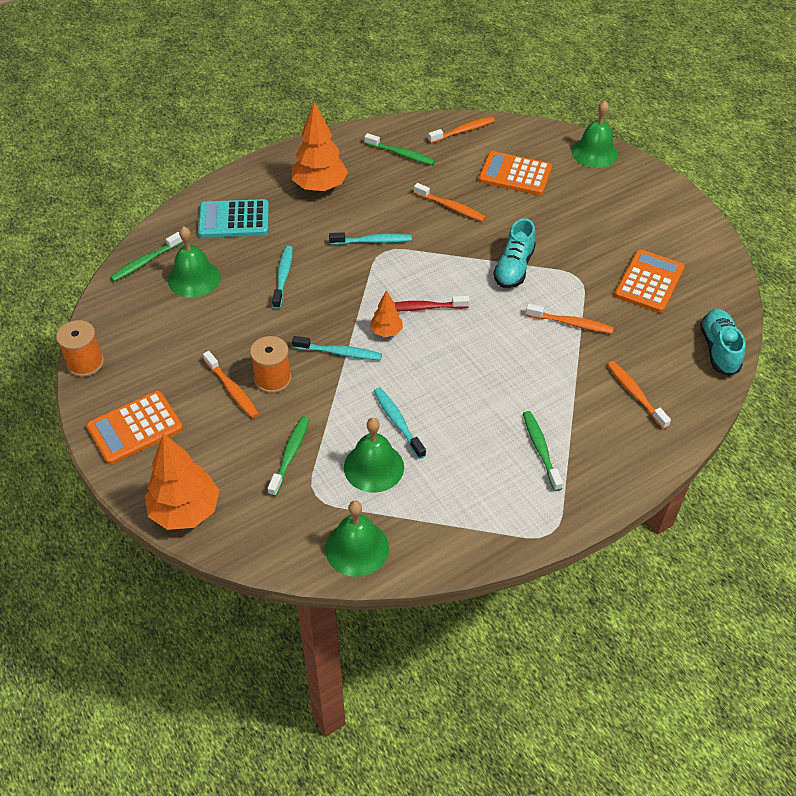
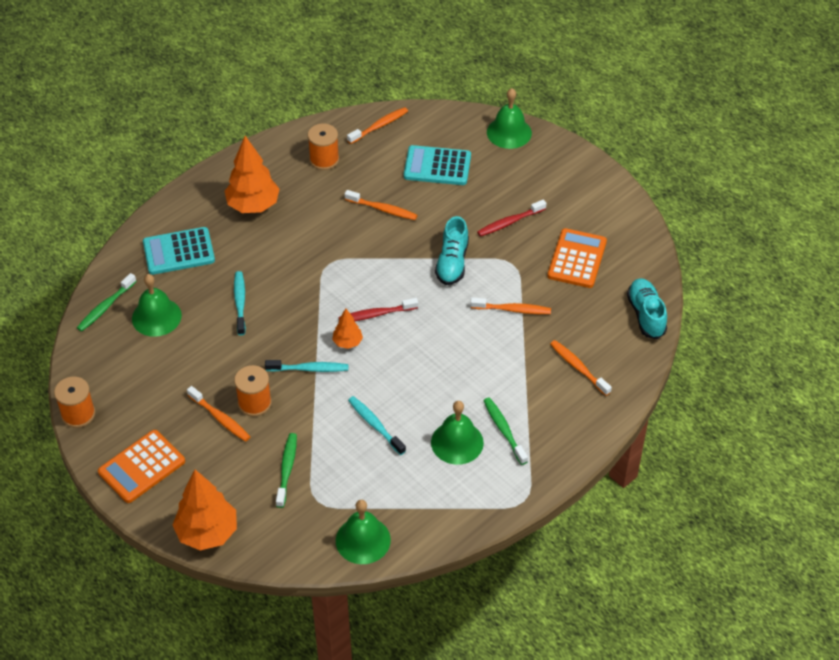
camera: 10 degrees left, 0 degrees up
turquoise toothbrush [329,232,412,245] -> none
green bell [344,418,404,493] -> green bell moved to [431,401,484,465]
green toothbrush [364,133,435,165] -> orange spool [308,124,339,170]
orange calculator [479,151,552,195] -> turquoise calculator [404,145,471,185]
none -> red toothbrush [477,200,546,237]

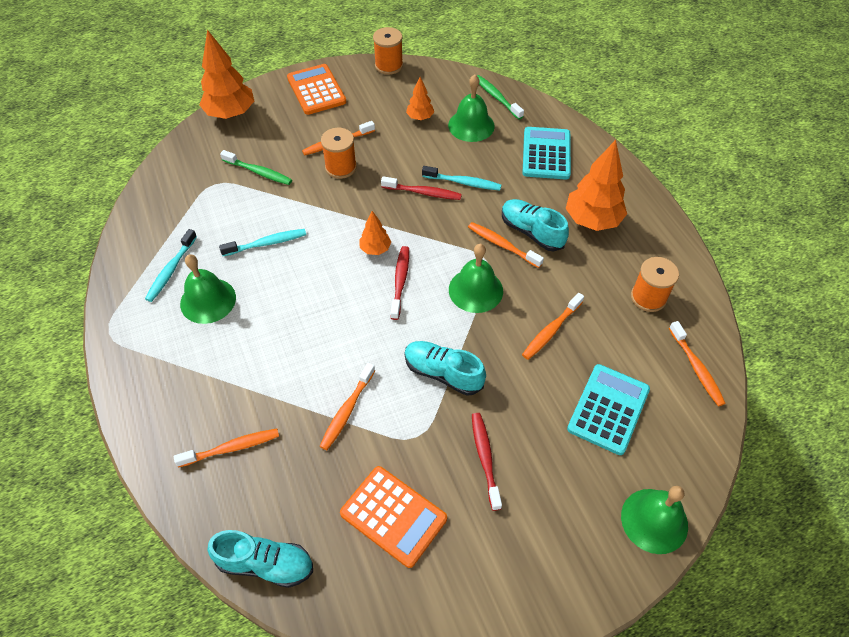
camera: 110 degrees right, 5 degrees up
turquoise toothbrush [265,360,348,372] -> turquoise toothbrush moved to [145,229,197,302]
green bell [336,500,391,564] -> green bell moved to [449,244,503,313]
green toothbrush [483,397,528,465] -> none
none -> red toothbrush [381,176,462,200]
none -> orange tree [406,77,434,120]
none -> orange toothbrush [468,222,544,268]
none -> turquoise shoe [502,199,569,251]

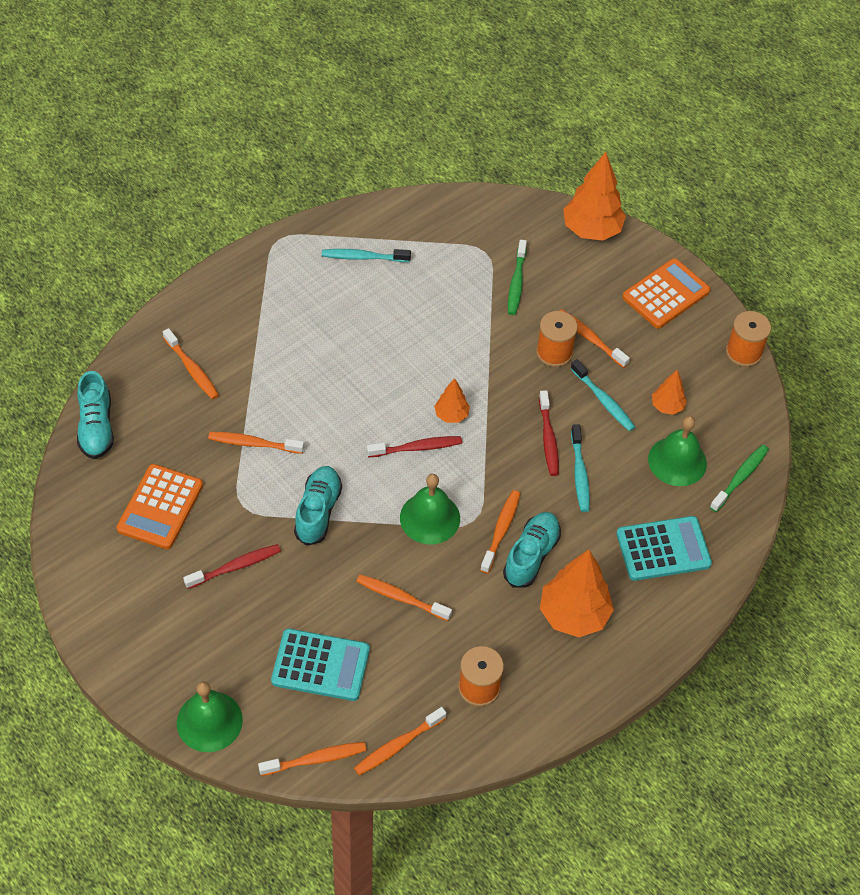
camera: 70 degrees right, 0 degrees up
green bell [180,254,236,324] -> none
turquoise toothbrush [219,229,306,256] -> turquoise toothbrush moved to [570,359,635,431]
none -> orange toothbrush [258,742,366,776]

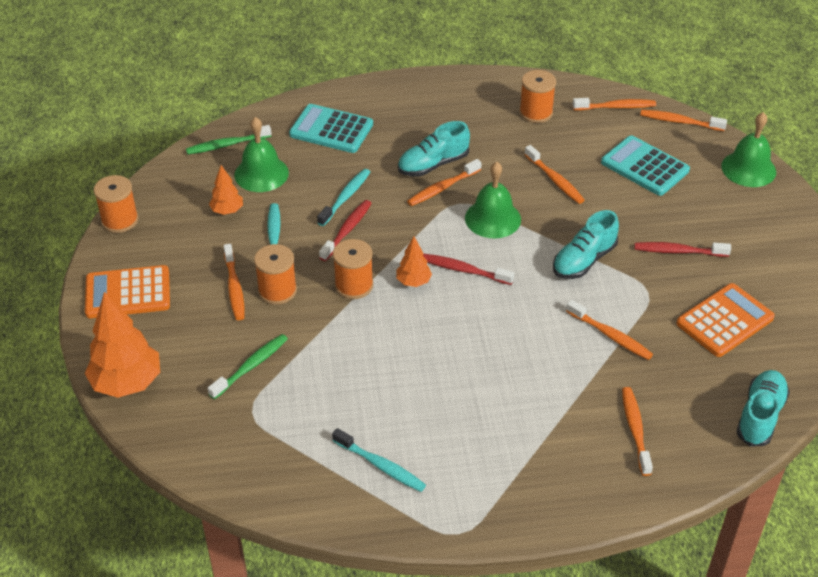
camera: 145 degrees left, 10 degrees down
orange tree [540,550,614,637] -> none
none -> orange spool [333,239,373,299]

